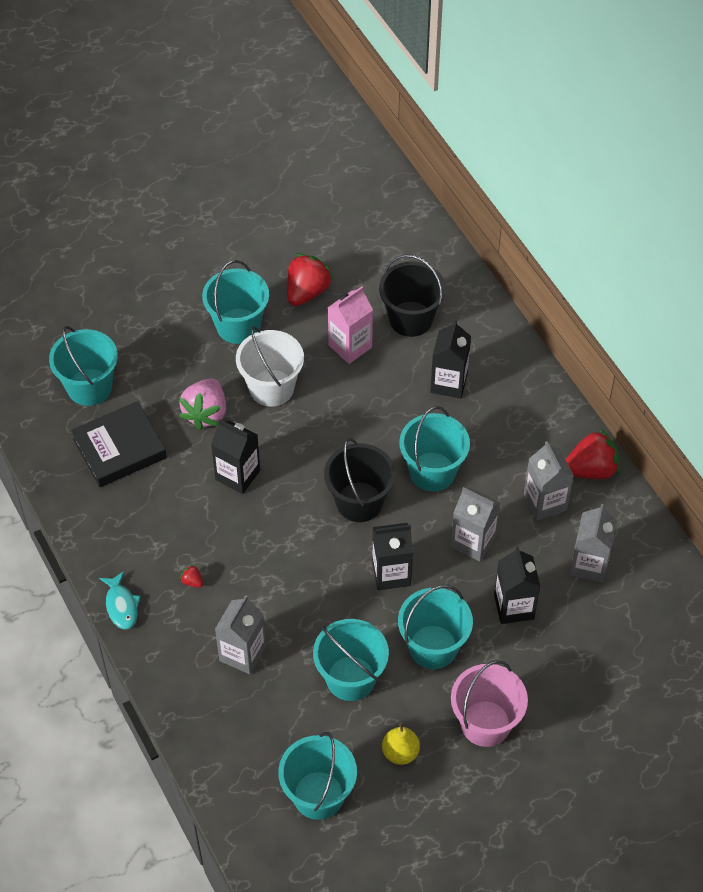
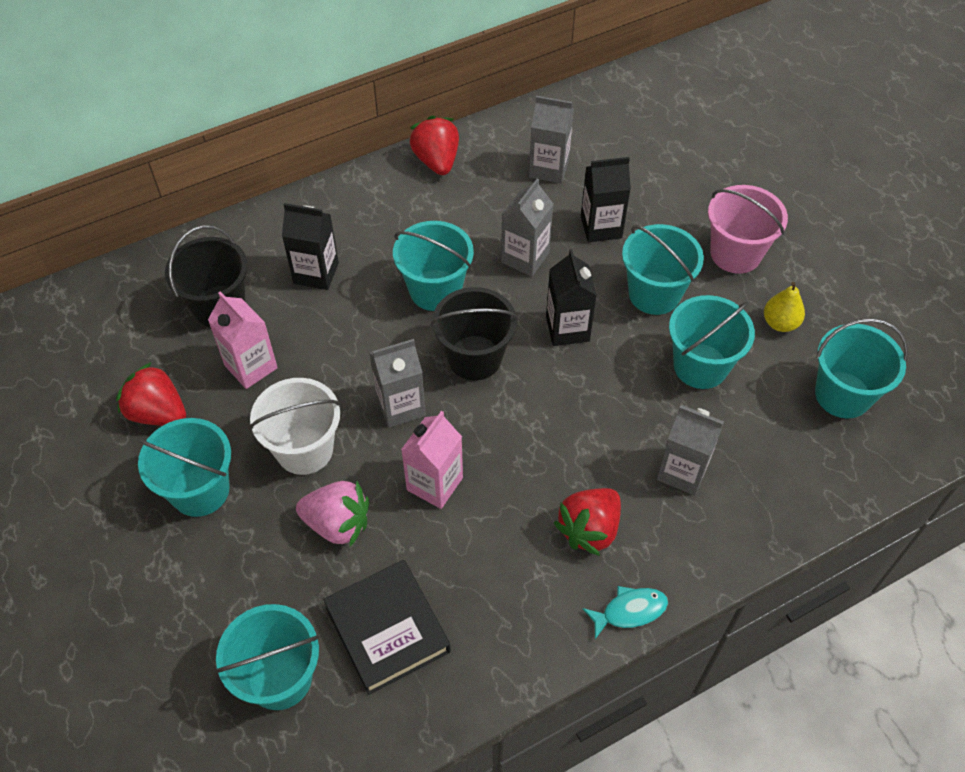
camera: 90 degrees left, 0 degrees up
red strawberry [180,564,203,588] -> red strawberry [554,488,621,556], size x2.40
black carton [211,419,260,494] -> pink carton [401,411,463,509]
grey carton [524,441,574,520] -> grey carton moved to [369,339,426,428]

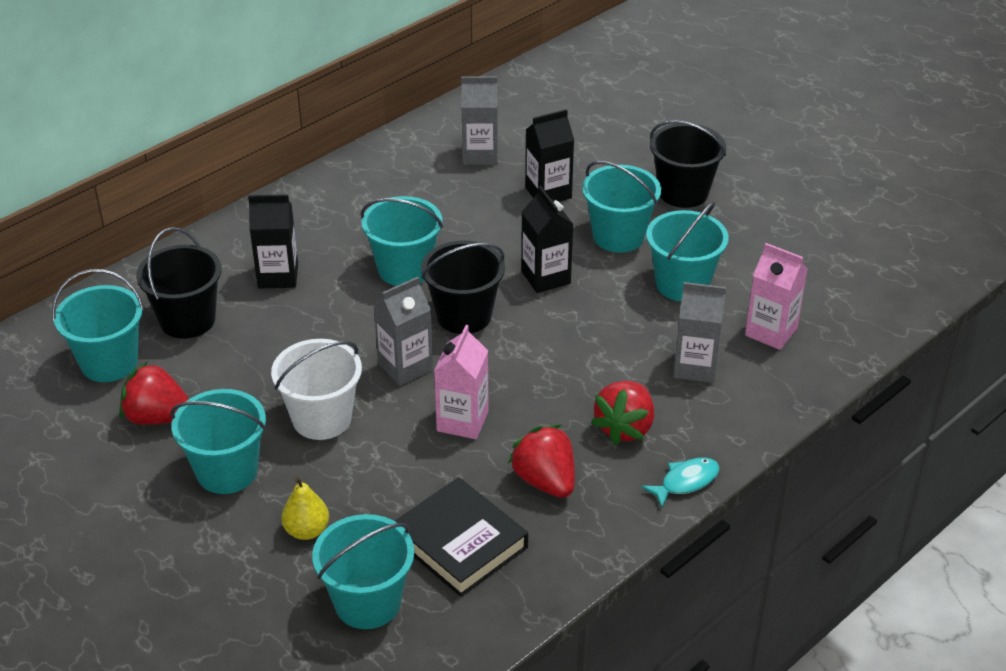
camera: 15 degrees left, 15 degrees down
pink carton [208,292,278,389] -> pink carton moved to [745,243,808,350]
pink strawberry [296,481,369,547] -> none
red strawberry [410,116,459,175] -> red strawberry moved to [508,425,575,498]
grey carton [501,178,553,276] -> none
pink bucket [708,185,788,274] -> black bucket [650,120,726,208]
yellow pear [764,282,805,332] -> yellow pear moved to [281,477,329,540]
turquoise bucket [815,318,908,418] -> turquoise bucket moved to [52,269,144,382]

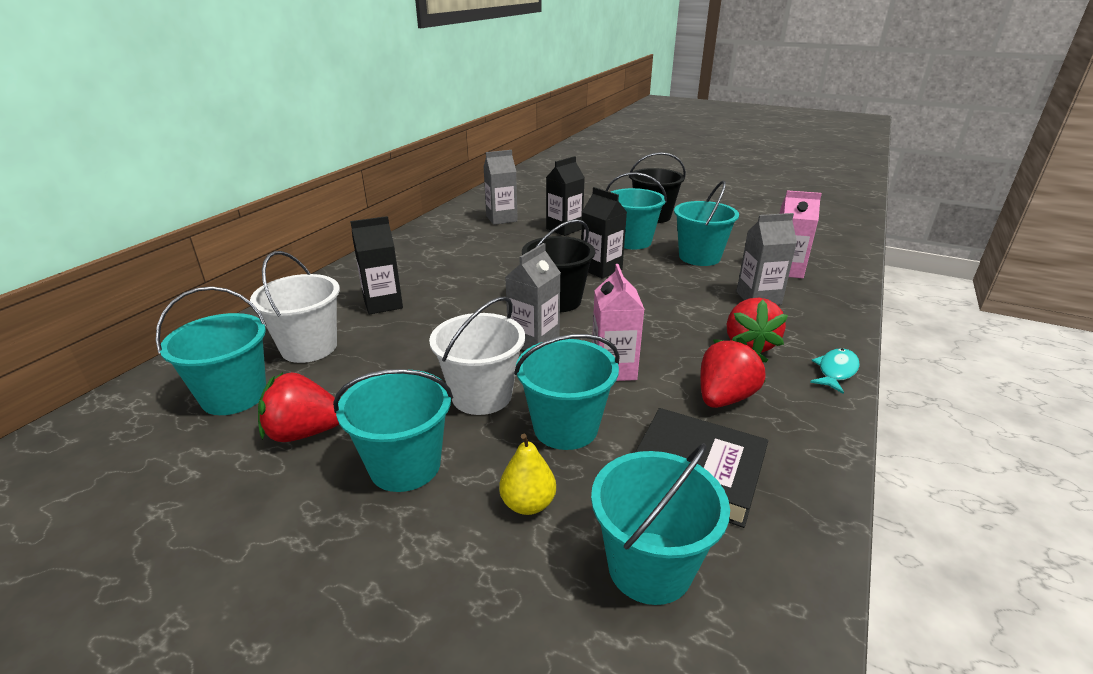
camera: 20 degrees left, 10 degrees down
black bucket [136,227,222,339] -> white bucket [250,251,340,363]
turquoise bucket [361,196,443,286] -> turquoise bucket moved to [514,334,620,450]
red strawberry [508,425,575,498] -> red strawberry turned 90 degrees clockwise [700,337,768,408]

